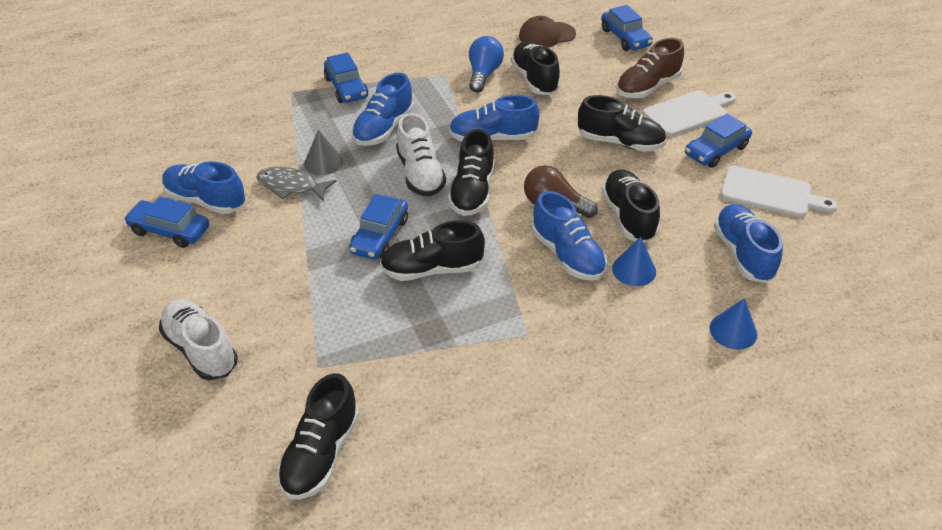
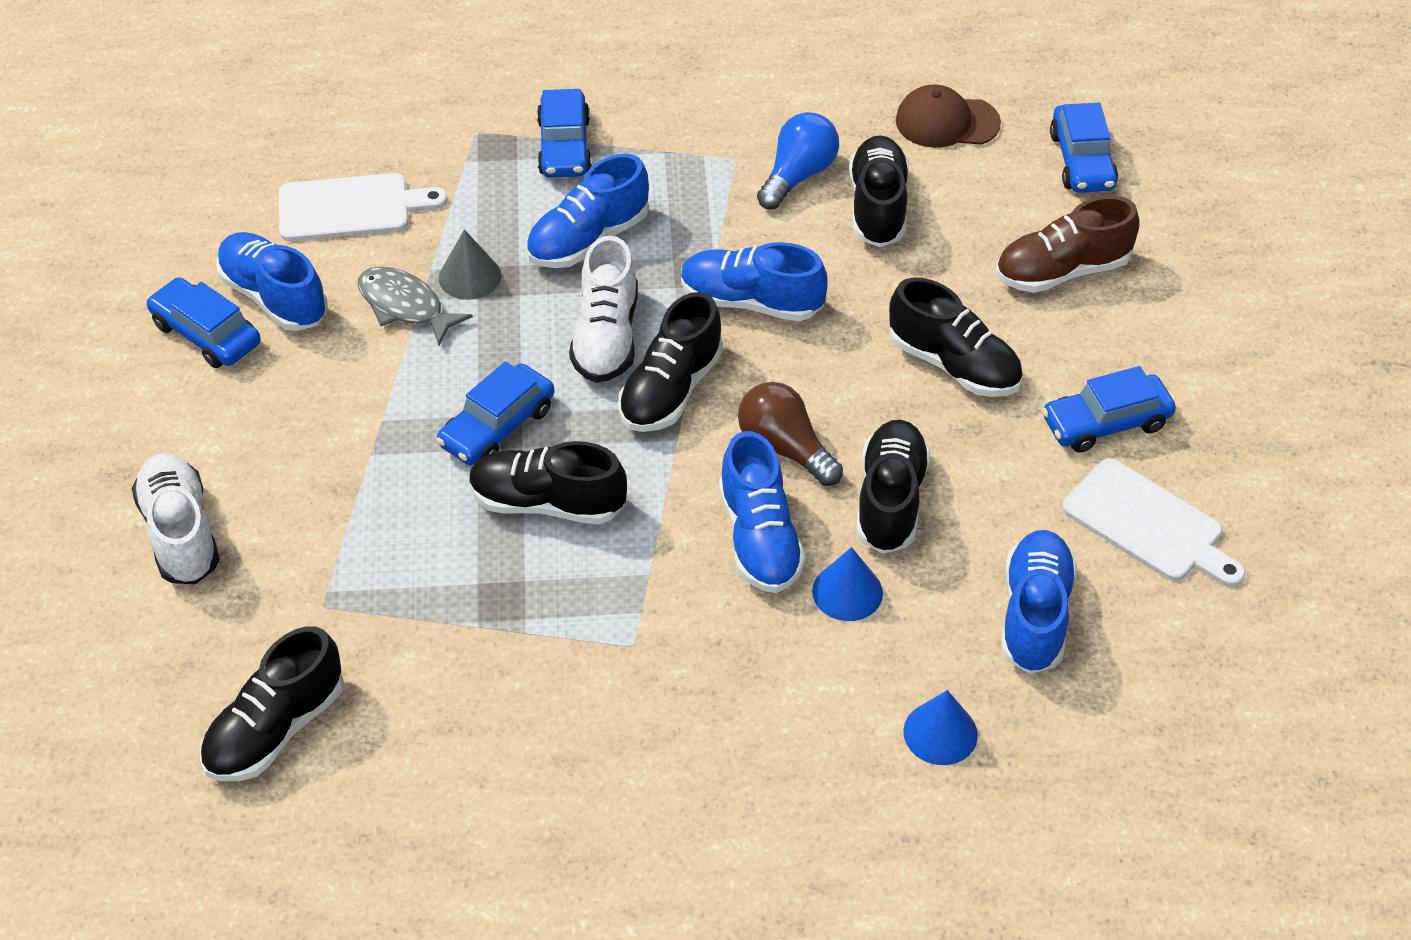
camera: 20 degrees right, 5 degrees up
white cutting board [643,90,736,136] -> white cutting board moved to [279,173,447,241]

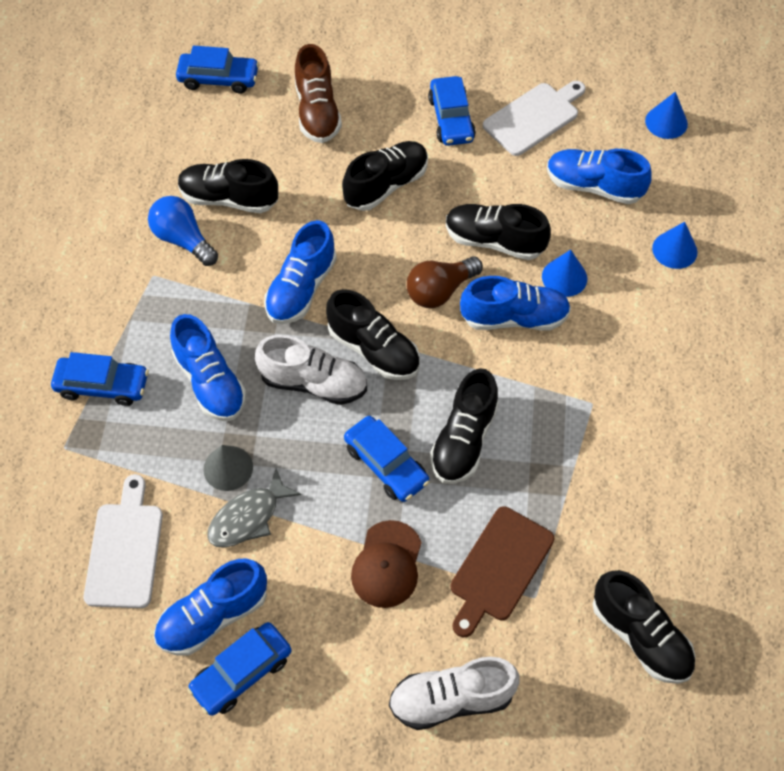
camera: 80 degrees left, 10 degrees up
brown cap [896,84,1001,148] -> brown cap moved to [351,520,422,608]
none -> brown cutting board [451,506,554,637]
none -> blue cone [645,91,688,139]

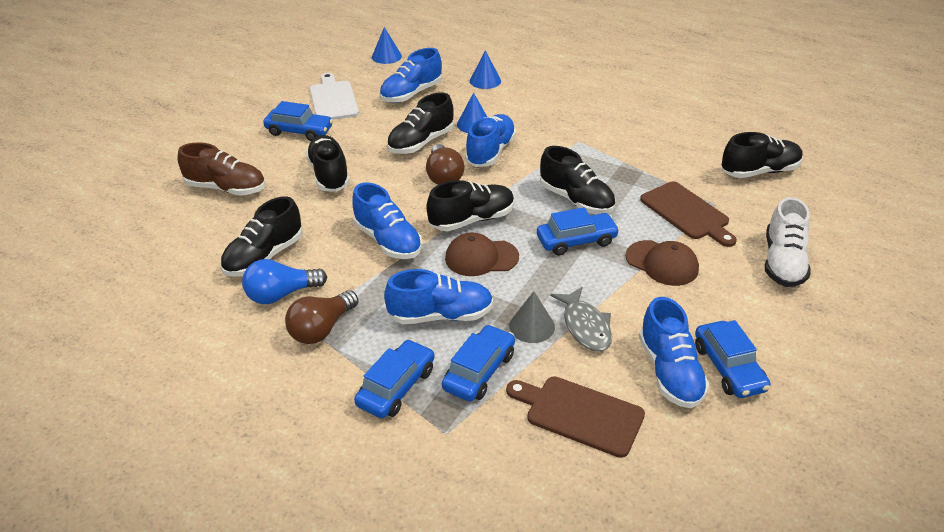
camera: 65 degrees left, 20 degrees down
white cutting board [84,474,163,608] -> brown cutting board [506,376,645,458]
blue car [176,46,259,94] -> blue car moved to [442,325,515,401]
white shoe [255,335,367,405] -> brown cap [445,233,519,276]
none -> brown light bulb [285,290,358,344]

